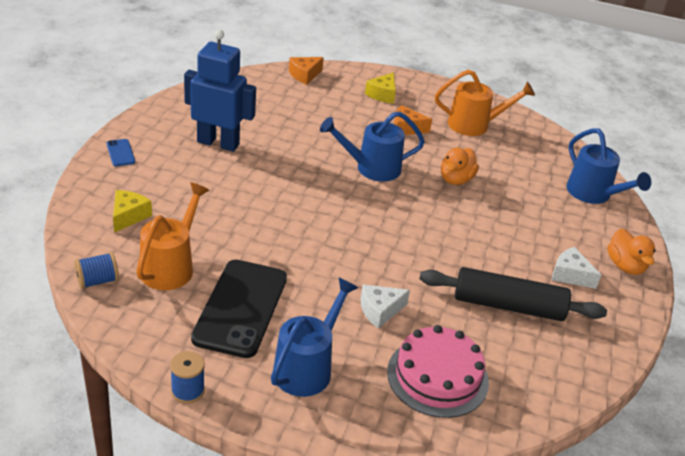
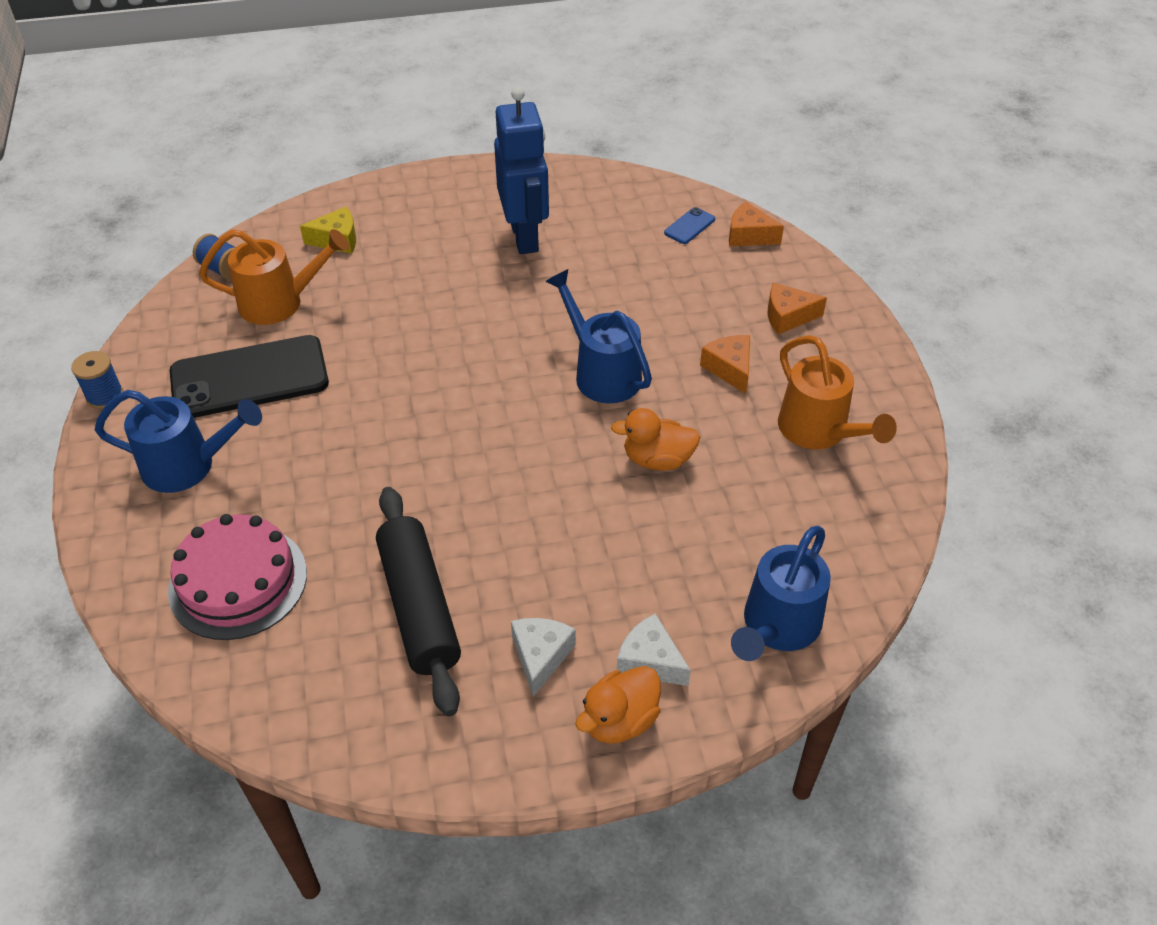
camera: 65 degrees right, 10 degrees up
blue phone [107,139,135,166] -> blue phone moved to [664,207,715,244]
white cheese [361,285,410,329] -> white cheese moved to [617,613,691,686]
yellow cheese [365,72,396,104] -> orange cheese [768,283,827,335]

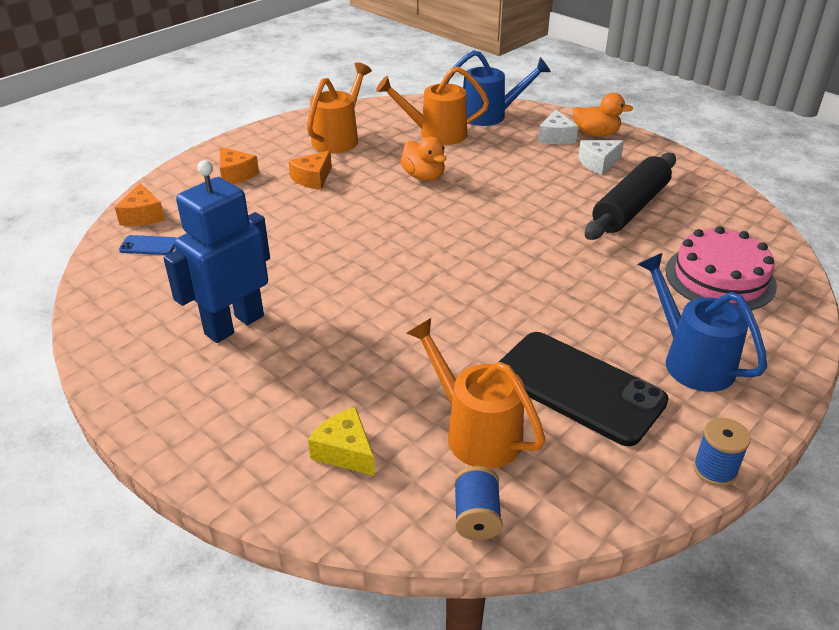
camera: 125 degrees left, 10 degrees down
blue watering can [545,269,652,403] -> none
none -> orange watering can [376,66,489,145]

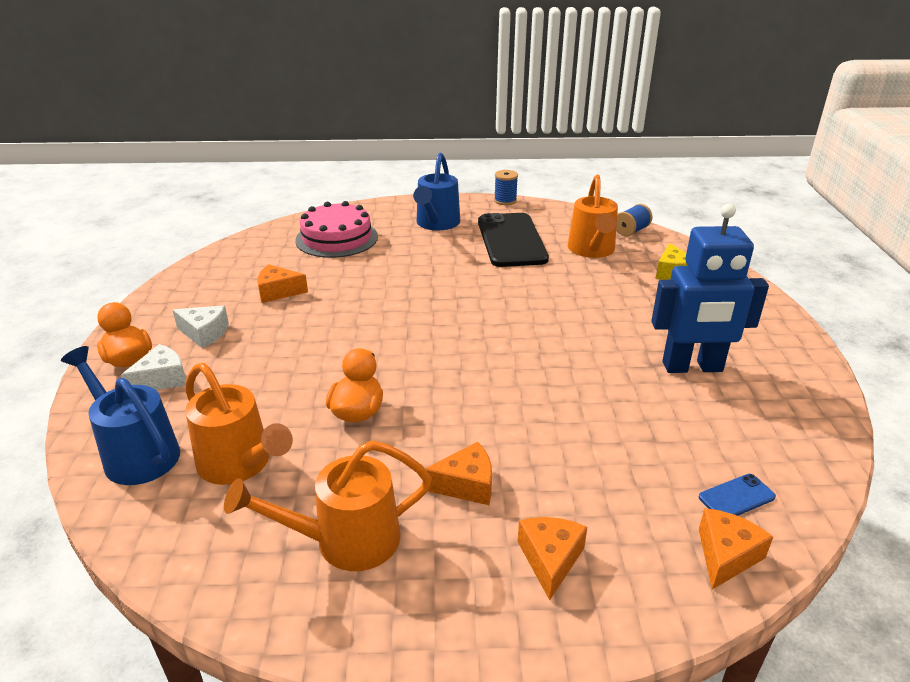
camera: 135 degrees left, 5 degrees down
blue phone [119,235,177,255] -> blue phone turned 75 degrees counterclockwise [699,474,776,516]
black rolling pin [585,153,676,240] -> orange cheese [257,264,308,303]

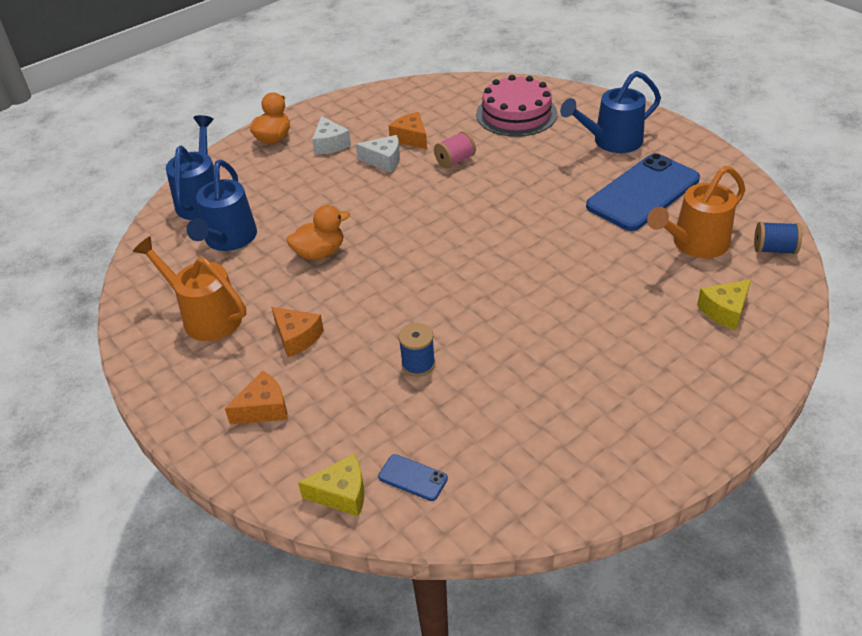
camera: 55 degrees right, 10 degrees up
white cheese [121,344,186,390] -> white cheese moved to [356,135,400,173]
orange watering can [185,363,293,485] -> blue watering can [186,160,257,251]
black phone [478,213,549,267] -> blue phone [586,153,700,231]
blue spool [494,170,518,205] -> blue spool moved to [399,323,435,377]
blue robot [651,204,769,373] -> none
orange cheese [699,508,773,590] -> yellow cheese [298,454,364,517]
none -> pink spool [434,131,476,168]

